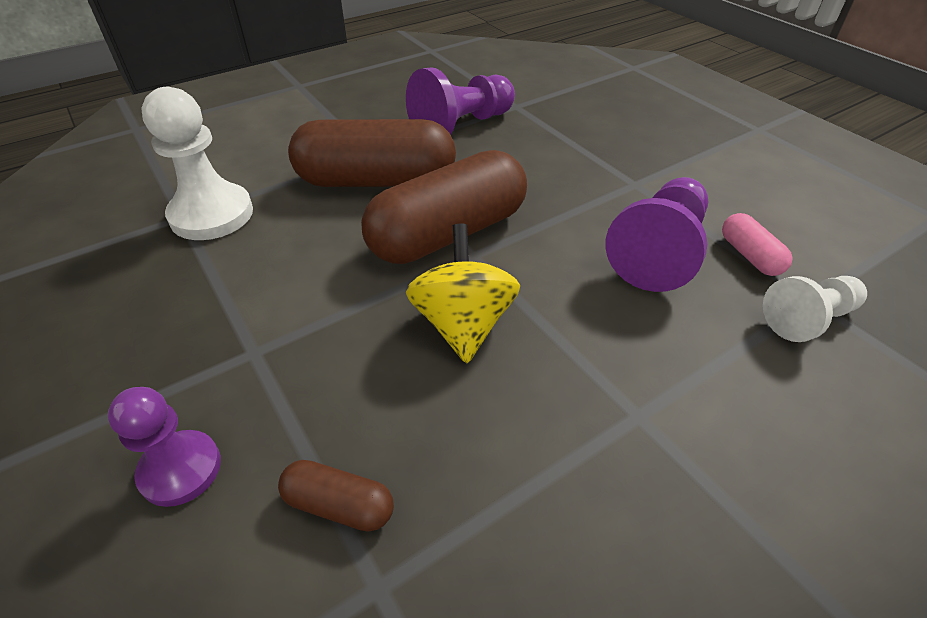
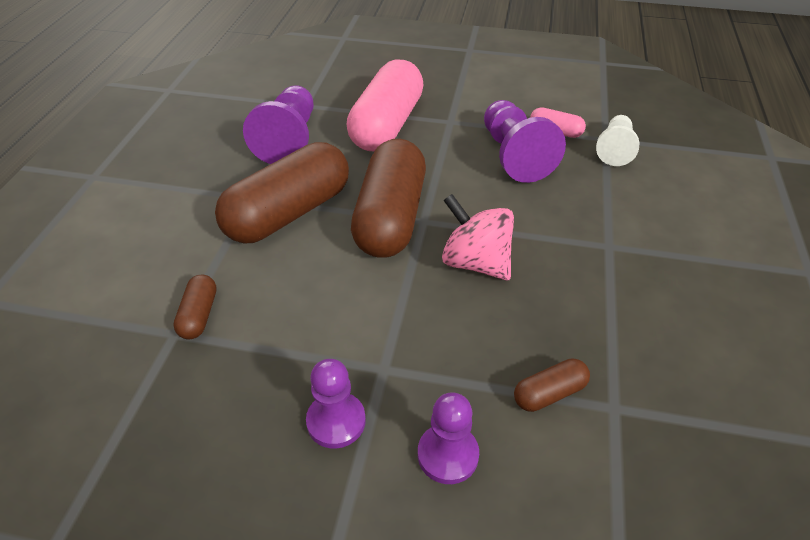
camera: 45 degrees left, 0 degrees up
white pawn [142,87,253,240] -> brown capsule [173,274,217,340]
yellow spinning top [406,224,520,363] -> pink spinning top [442,194,514,280]
none -> purple pawn [306,359,366,449]
none -> pink capsule [347,60,424,151]

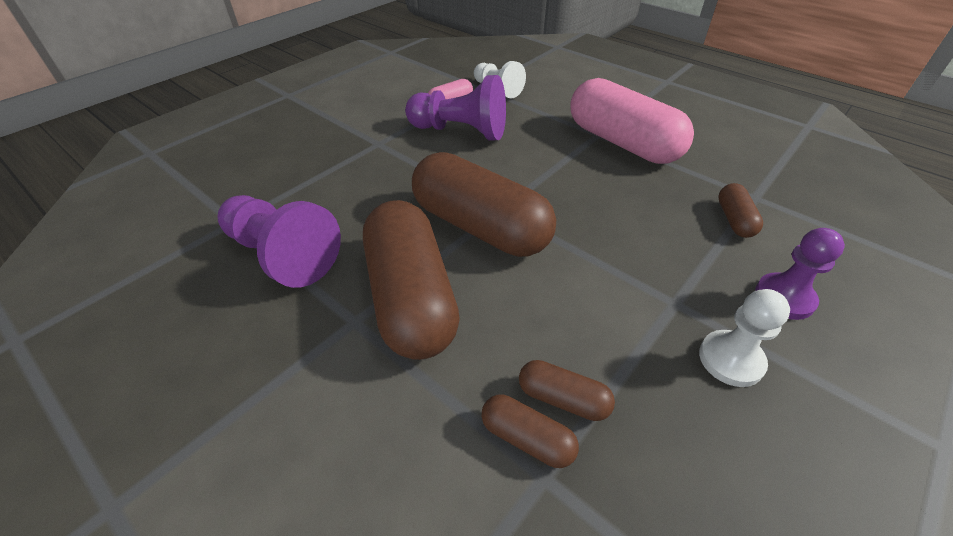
camera: 60 degrees left, 0 degrees up
purple pawn [306,359,366,449] -> white pawn [699,289,790,387]
pink capsule [347,60,424,151] -> pink capsule moved to [570,78,694,164]
pink spinning top [442,194,514,280] -> none
none -> brown capsule [519,360,615,421]

